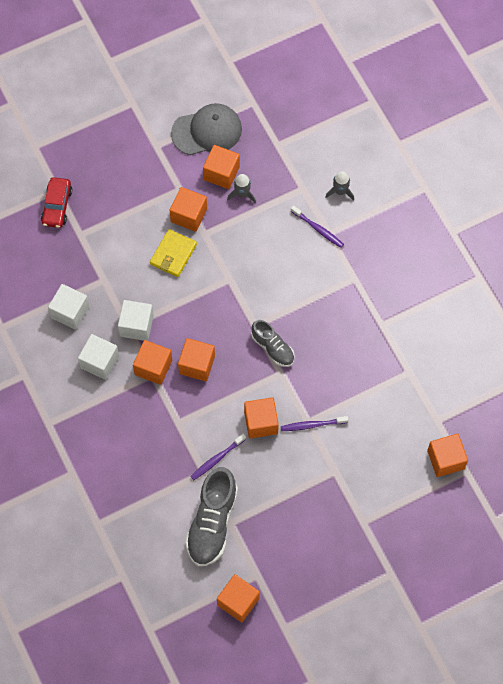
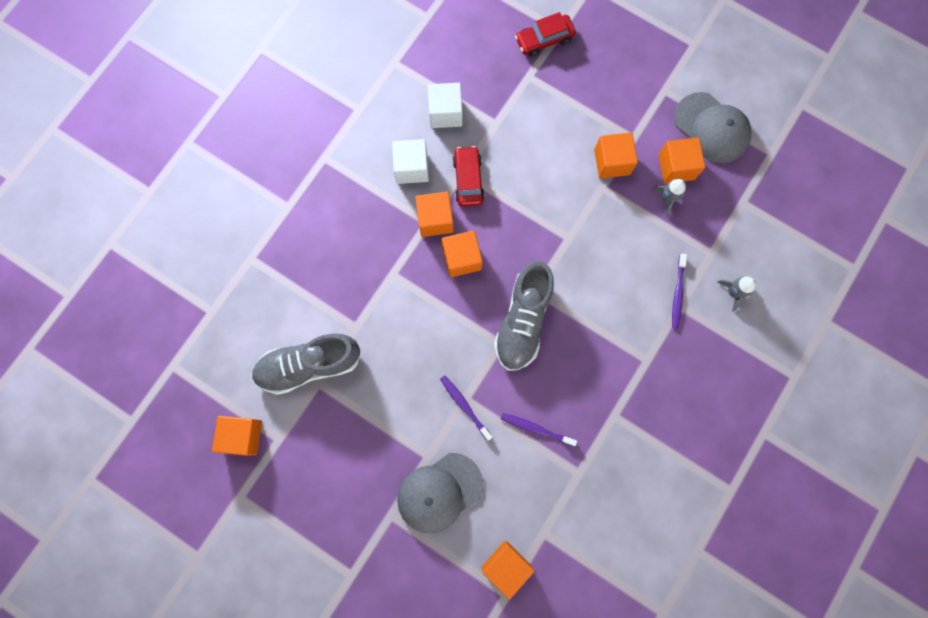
camera: 60 degrees right, 10 degrees up
white cube [118,300,154,341] -> red car [453,146,485,207]
yellow wallet [150,229,197,277] -> none
purple toothbrush [190,434,246,480] -> purple toothbrush moved to [501,413,577,446]
orange cube [244,397,279,438] -> none
grey shoe [251,320,294,367] -> grey shoe [494,261,554,371], size x1.69
none -> grey cap [397,453,483,534]

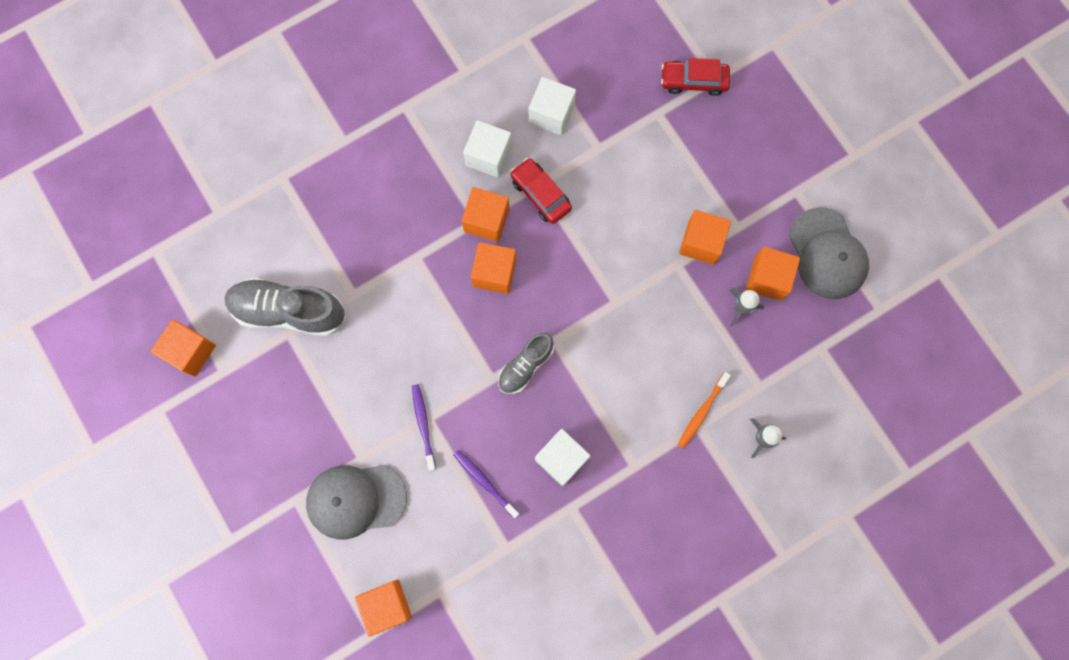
camera: 25 degrees right, 0 degrees up
red car [453,146,485,207] -> red car turned 60 degrees counterclockwise [510,158,572,224]
grey shoe [494,261,554,371] -> grey shoe [498,333,554,394], size x0.59
purple toothbrush [672,253,687,329] -> orange toothbrush [677,372,731,448]
none -> white cube [535,429,590,486]

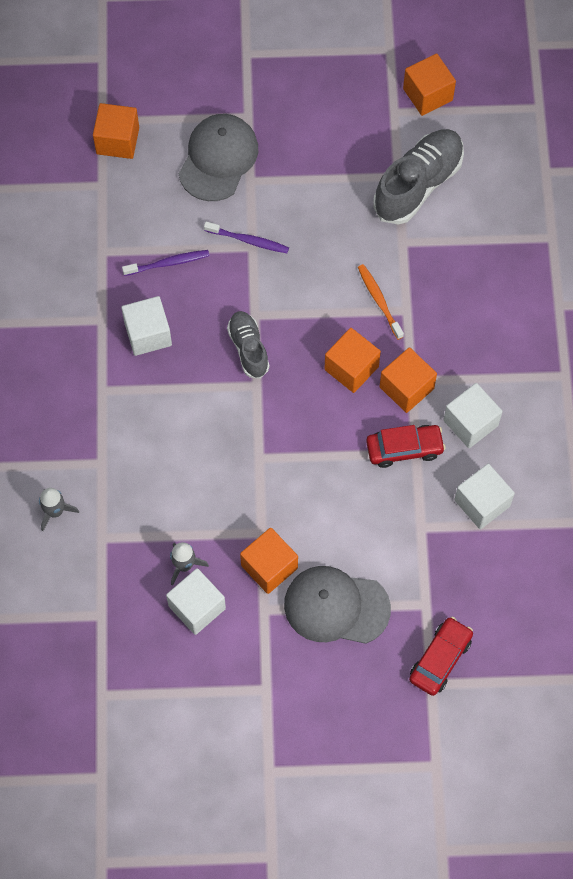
camera: 120 degrees right, 10 degrees down
orange toothbrush [677,372,731,448] -> orange toothbrush moved to [358,264,404,340]
orange cube [746,247,800,301] -> white cube [166,568,226,635]
grey cap [789,207,869,299] -> grey cap moved to [284,566,391,644]

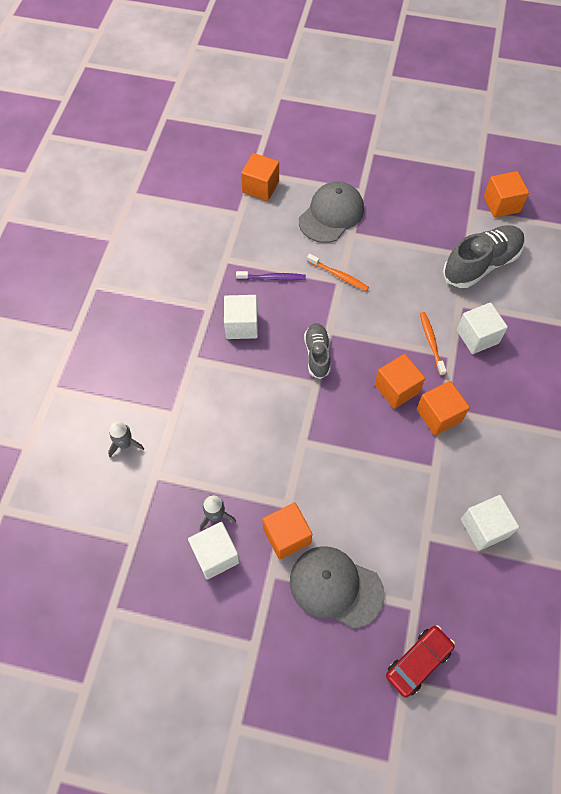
camera: 15 degrees right, 5 degrees down
purple toothbrush [204,221,289,253] -> orange toothbrush [307,254,369,291]
red car [366,425,446,468] -> none
white cube [443,383,503,448] -> white cube moved to [456,302,508,354]

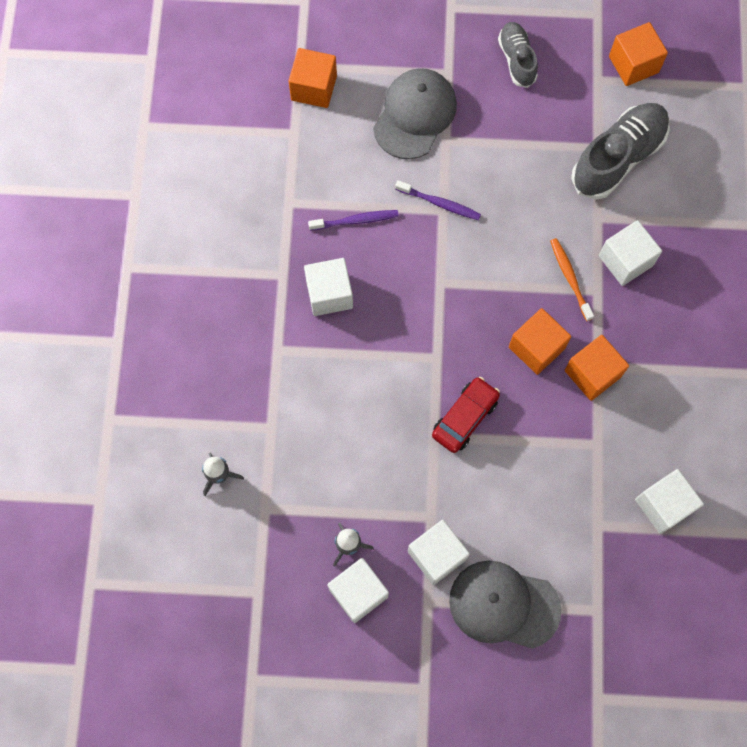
camera: 10 degrees left, 10 degrees up
orange cube [262,502,312,560] -> white cube [408,520,470,585]
grey shoe [304,323,331,379] -> grey shoe moved to [498,22,538,88]
orange toothbrush [307,254,369,291] -> purple toothbrush [395,180,481,220]
red car [386,625,455,698] -> red car moved to [432,377,500,453]

